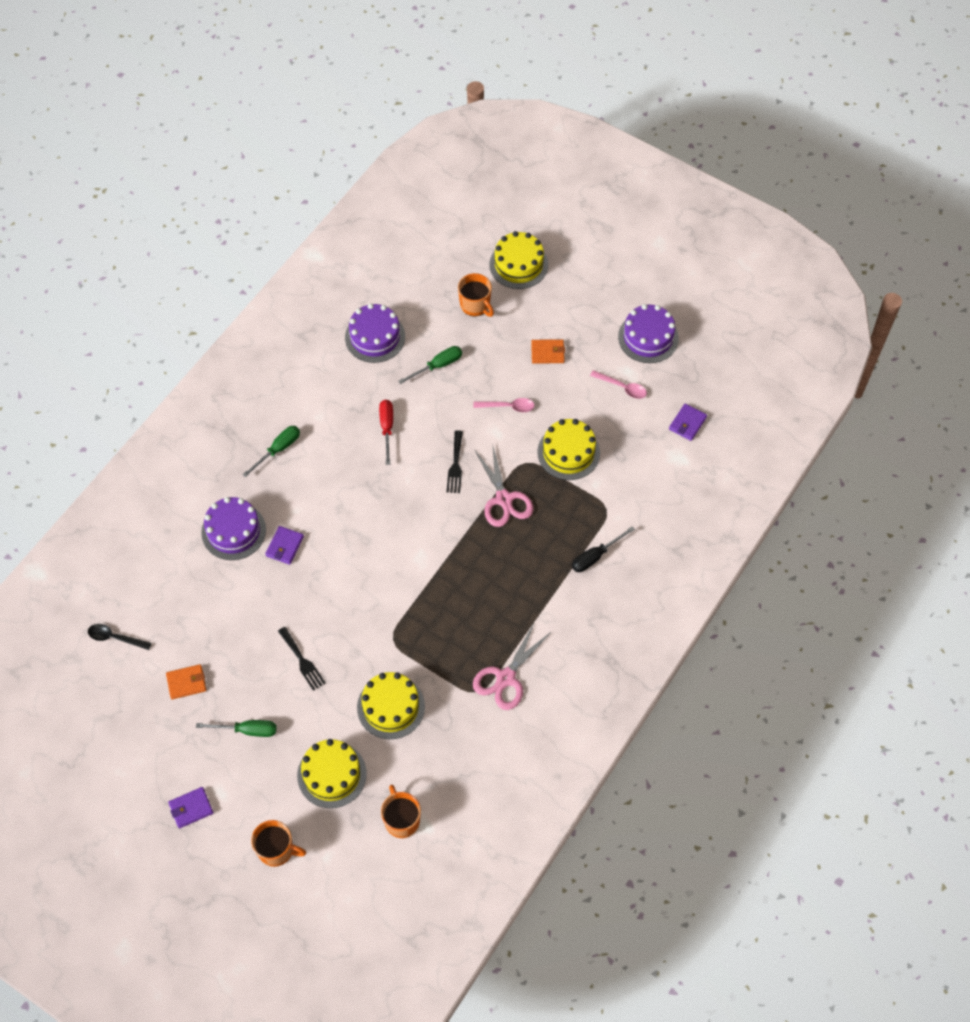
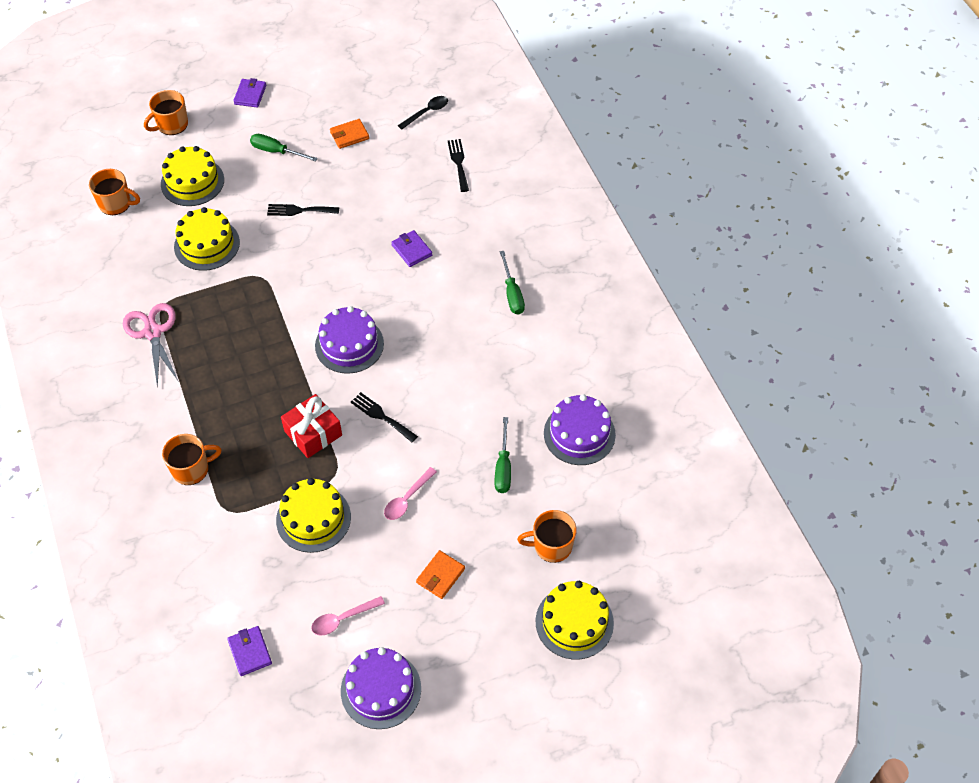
camera: 125 degrees right, 5 degrees down
orange wallet [166,664,206,699] -> orange wallet turned 45 degrees clockwise [330,119,369,149]
green screwdriver [196,720,276,737] -> green screwdriver turned 75 degrees clockwise [250,134,318,162]
purple cake [201,497,266,560] -> purple cake moved to [315,306,384,374]
red screwdriver [379,400,393,465] -> none
pink scissors [474,443,533,527] -> red gift [281,394,342,458]
black screwdriver [572,527,635,572] -> orange mug [162,434,221,485]
none -> black fork [448,139,469,192]

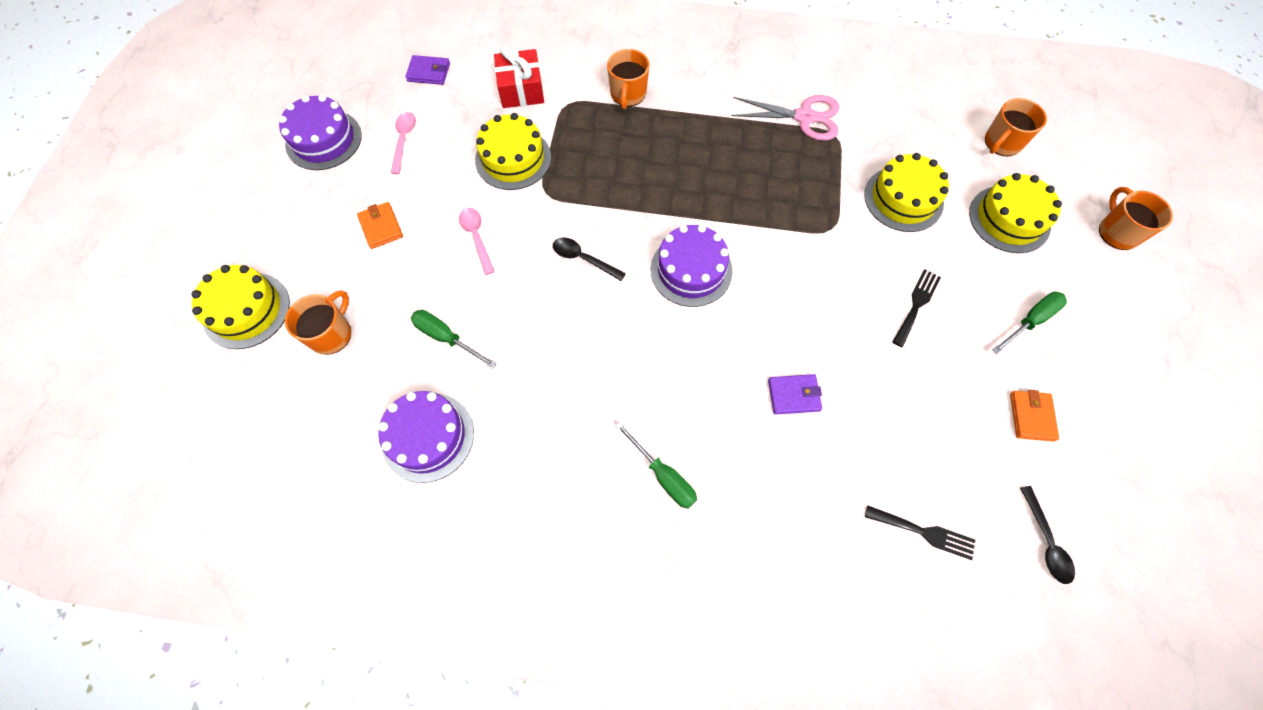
camera: 120 degrees right, 10 degrees up
purple wallet [233,78,266,108] -> none
red gift [281,394,342,458] -> red gift moved to [494,46,544,108]
black fork [351,392,418,442] -> black spoon [553,237,626,281]
green screwdriver [500,251,525,315] -> green screwdriver turned 150 degrees counterclockwise [615,422,697,509]

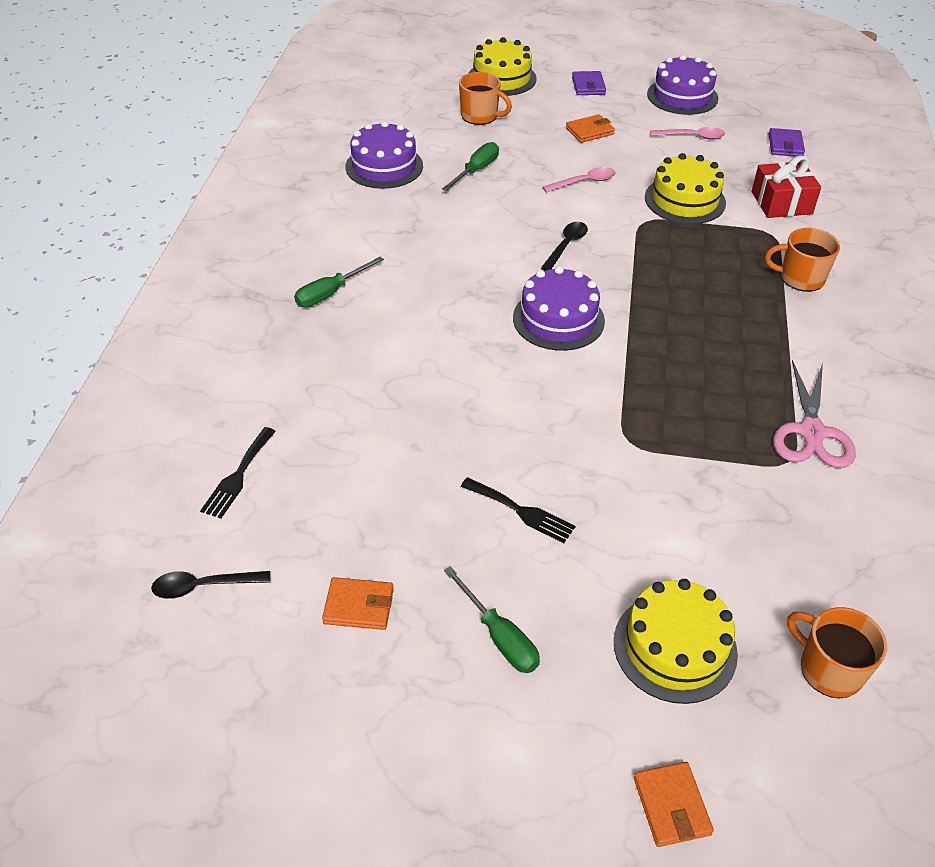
camera: 90 degrees right, 20 degrees down
purple wallet [768,374,822,415] -> purple wallet moved to [572,71,606,95]
yellow cake [864,153,949,232] -> none
orange mug [1099,187,1173,250] -> orange wallet [634,762,714,847]

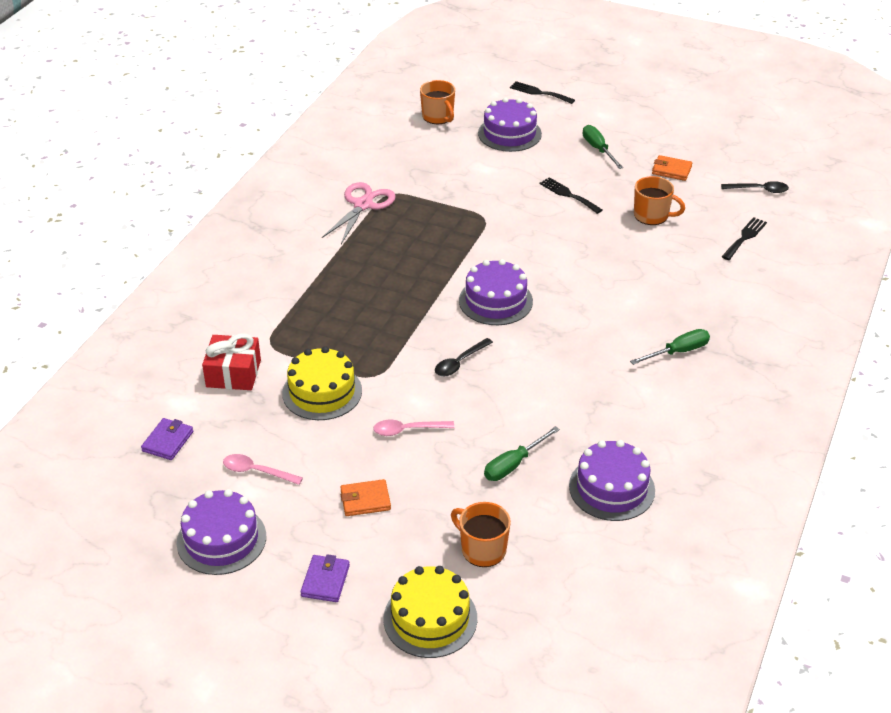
camera: 165 degrees left, 5 degrees down
yellow cake [614,579,738,704] -> purple cake [478,98,542,152]
orange wallet [634,762,714,847] -> black fork [510,81,575,104]
orange mug [765,228,840,292] -> orange mug moved to [634,176,685,225]

